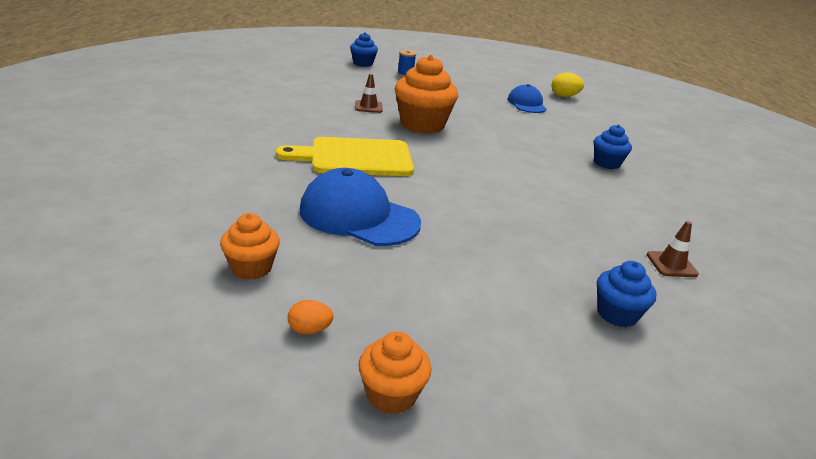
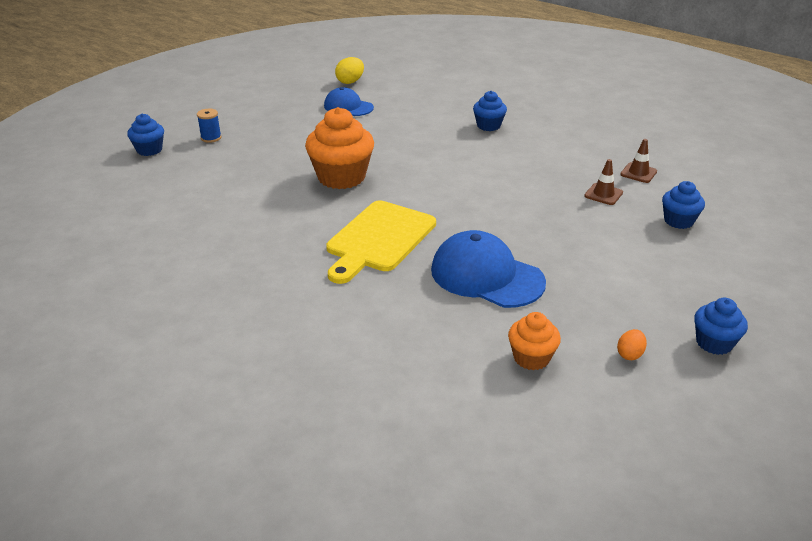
camera: 50 degrees left, 5 degrees up
blue cap [300,168,421,246] -> blue cap turned 60 degrees clockwise [431,230,546,308]
brown traffic cone [355,74,383,113] -> brown traffic cone moved to [584,159,623,205]
orange cupcake [358,331,432,414] -> blue cupcake [694,298,748,355]

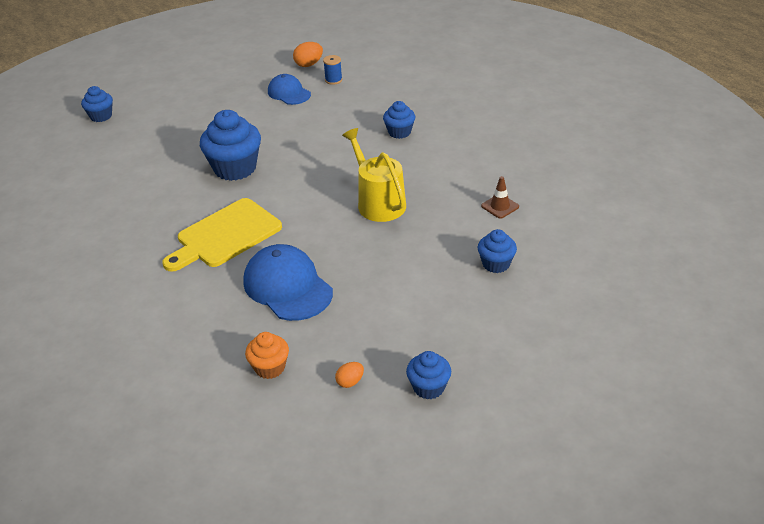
camera: 20 degrees right, 5 degrees up
blue spool [197,109,221,143] -> blue spool moved to [323,55,342,85]
orange cupcake [305,107,374,189] -> blue cupcake [200,110,261,181]
yellow egg [335,57,364,84] -> orange egg [293,42,323,67]
brown traffic cone [584,159,623,205] -> none
none -> yellow watering can [342,128,406,222]

